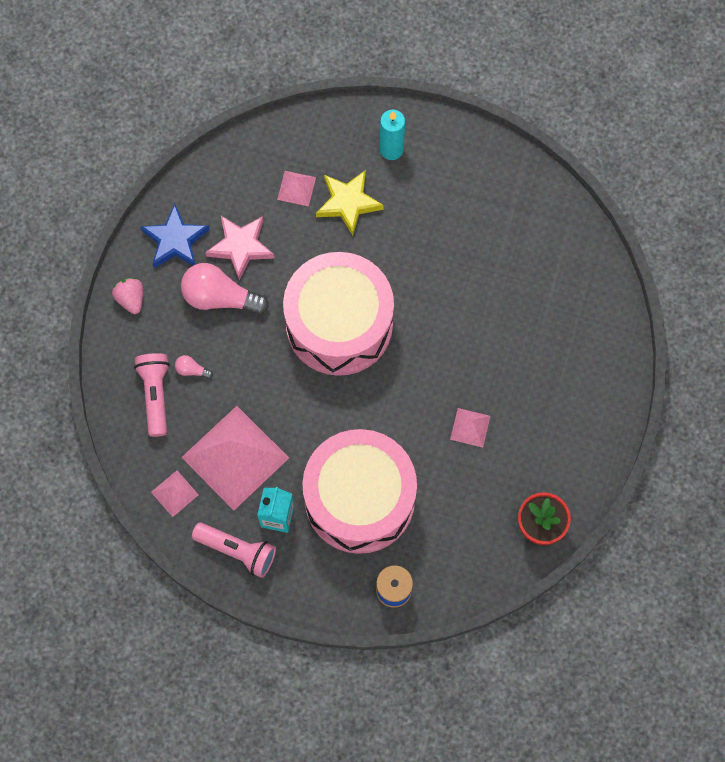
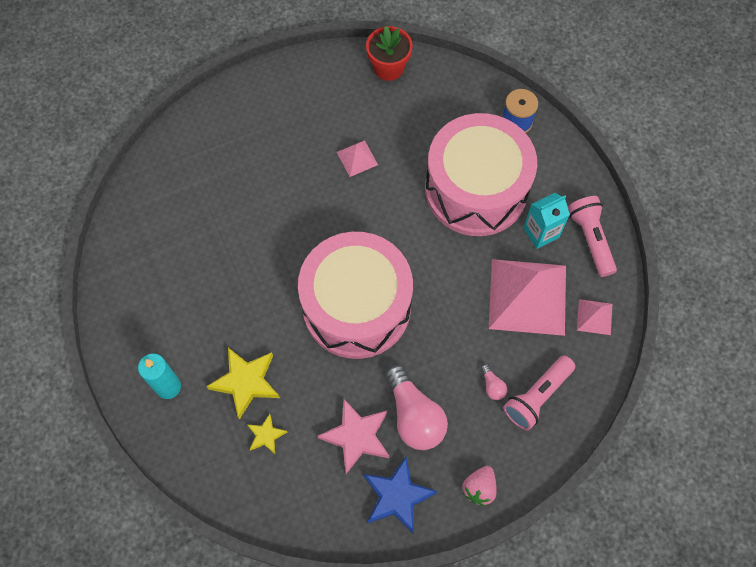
camera: 130 degrees left, 5 degrees down
pink pyramid [277,171,316,206] -> yellow star [248,414,287,454]

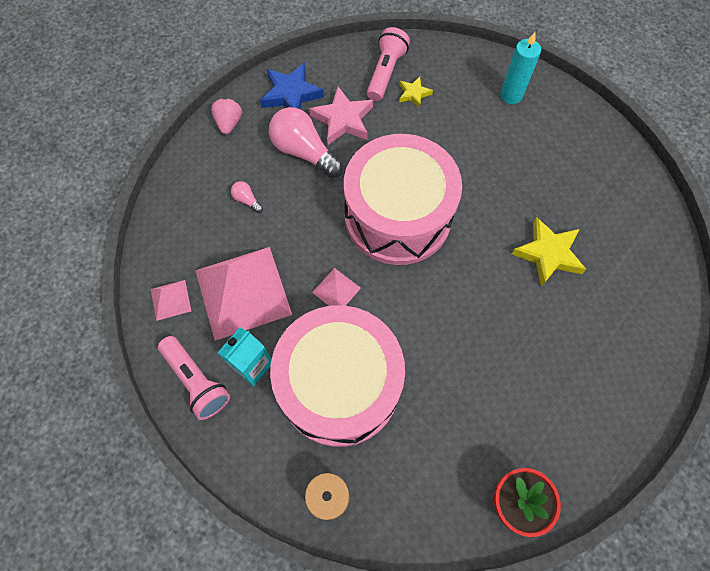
camera: 155 degrees right, 0 degrees up
yellow star [206,348,280,420] -> yellow star moved to [512,217,586,287]
pink pyramid [337,140,378,177] -> pink pyramid moved to [312,268,361,306]
pink flashlight [503,356,575,431] -> pink flashlight moved to [367,27,410,101]

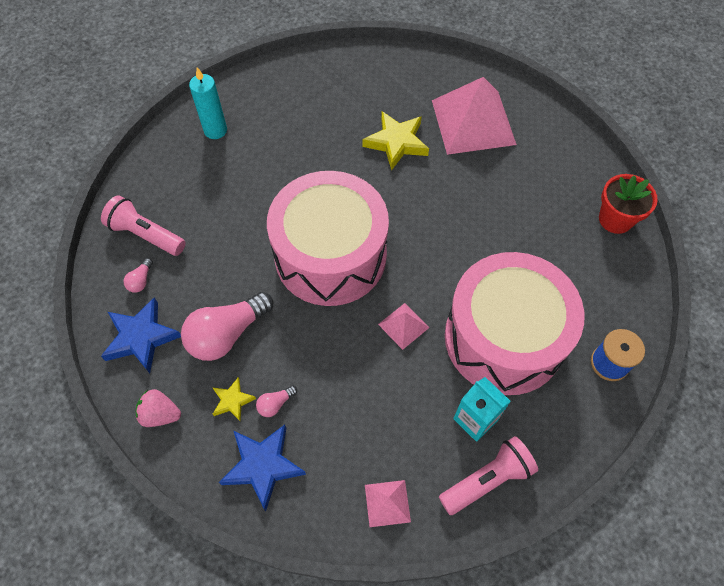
camera: 80 degrees left, 5 degrees down
pink pyramid [195,247,292,341] -> pink pyramid moved to [432,77,517,155]
pink star [309,87,373,145] -> none
yellow star [399,77,433,108] -> yellow star moved to [212,377,256,422]
none -> pink light bulb [123,258,153,293]
none -> blue star [219,425,306,511]

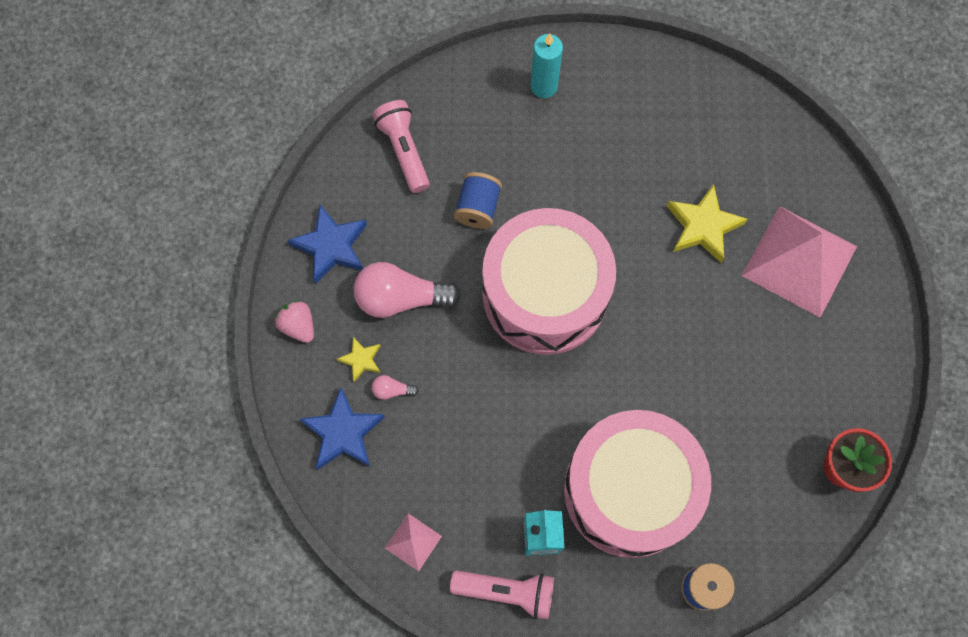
camera: 40 degrees right, 10 degrees up
pink light bulb [123,258,153,293] -> none
pink pyramid [378,303,429,350] -> none
none -> blue spool [454,172,502,229]

